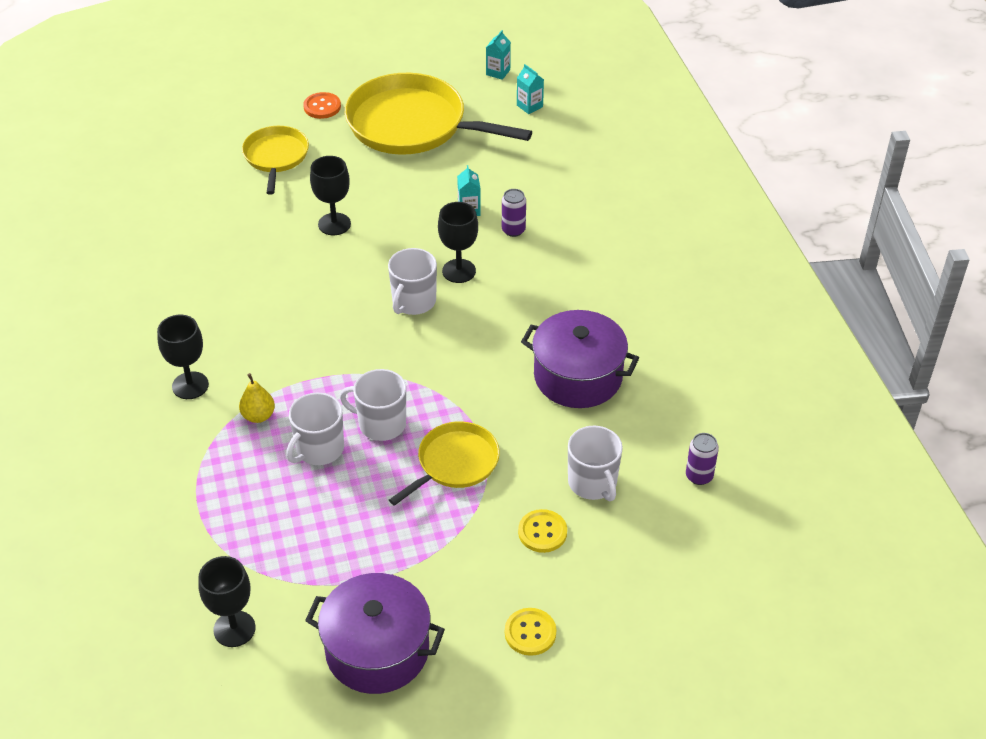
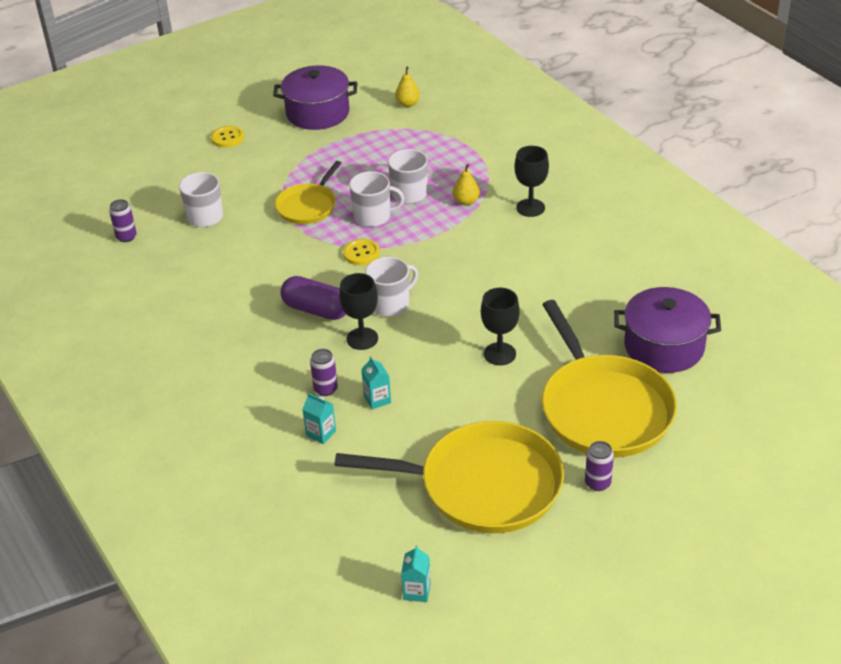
camera: 165 degrees right, 5 degrees down
black goblet [198,556,256,647] -> yellow pear [395,66,420,107]
yellow pan [242,126,309,195] -> yellow pan [542,300,677,458], size x1.83
orange button [303,92,341,119] -> purple can [585,441,614,491]
white mug [388,248,437,315] -> white mug turned 45 degrees clockwise [365,257,418,317]
turquoise carton [517,64,544,114] -> turquoise carton moved to [303,393,336,444]
yellow button [518,509,567,553] -> yellow button moved to [343,239,380,265]
purple pot [521,310,639,408] -> purple pot moved to [614,287,721,373]
none -> purple capsule [281,276,346,320]

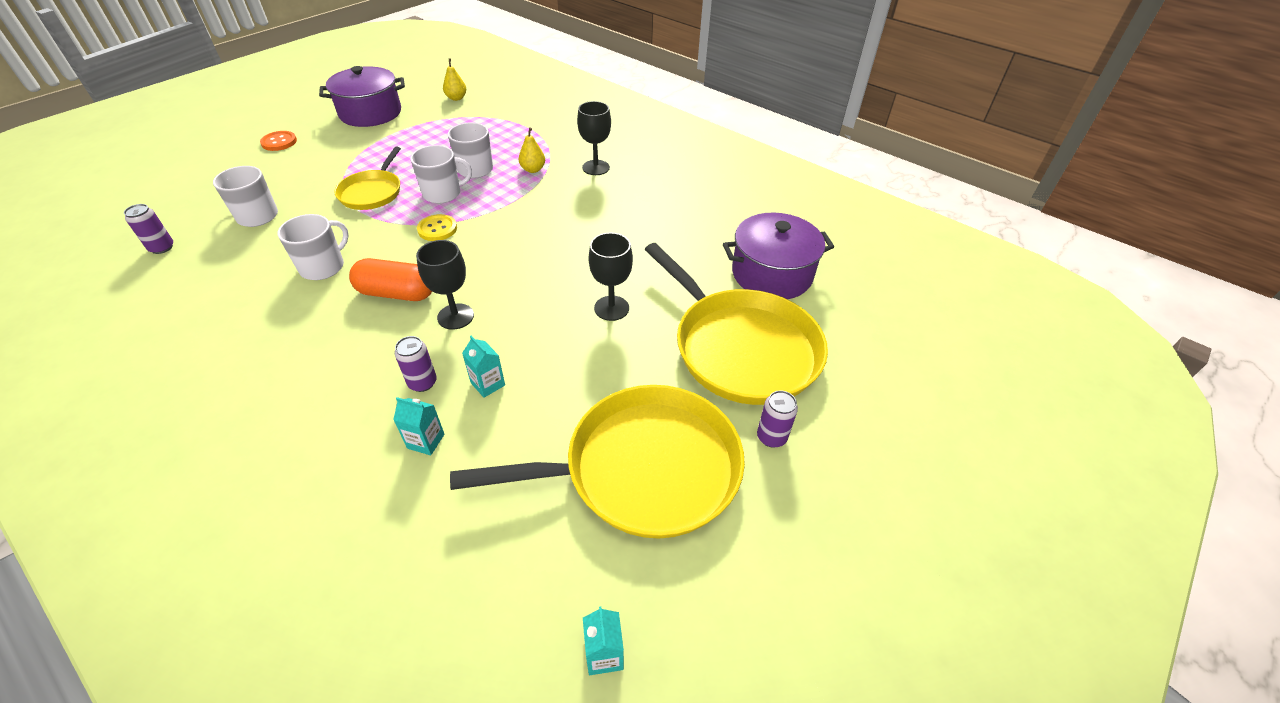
camera: 20 degrees left, 5 degrees up
yellow button [211,126,244,148] -> orange button [260,131,297,151]
purple capsule [281,276,346,320] -> orange capsule [349,258,432,301]
white mug [365,257,418,317] -> white mug moved to [278,214,349,280]

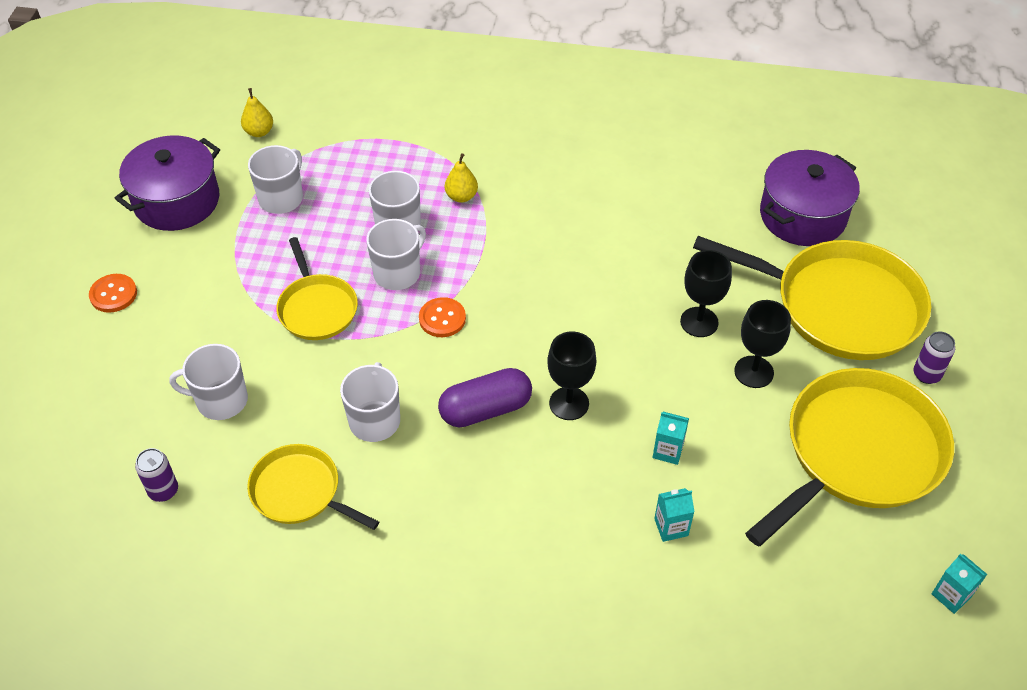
camera: 30 degrees left, 5 degrees up
orange capsule [349,258,432,301] -> purple capsule [438,368,532,427]
purple can [395,336,437,392] -> none
yellow button [417,214,457,241] -> orange button [419,297,466,337]
black goblet [577,101,611,175] -> black goblet moved to [734,300,791,388]
none -> yellow pan [247,444,379,530]
none -> white mug [248,145,303,214]

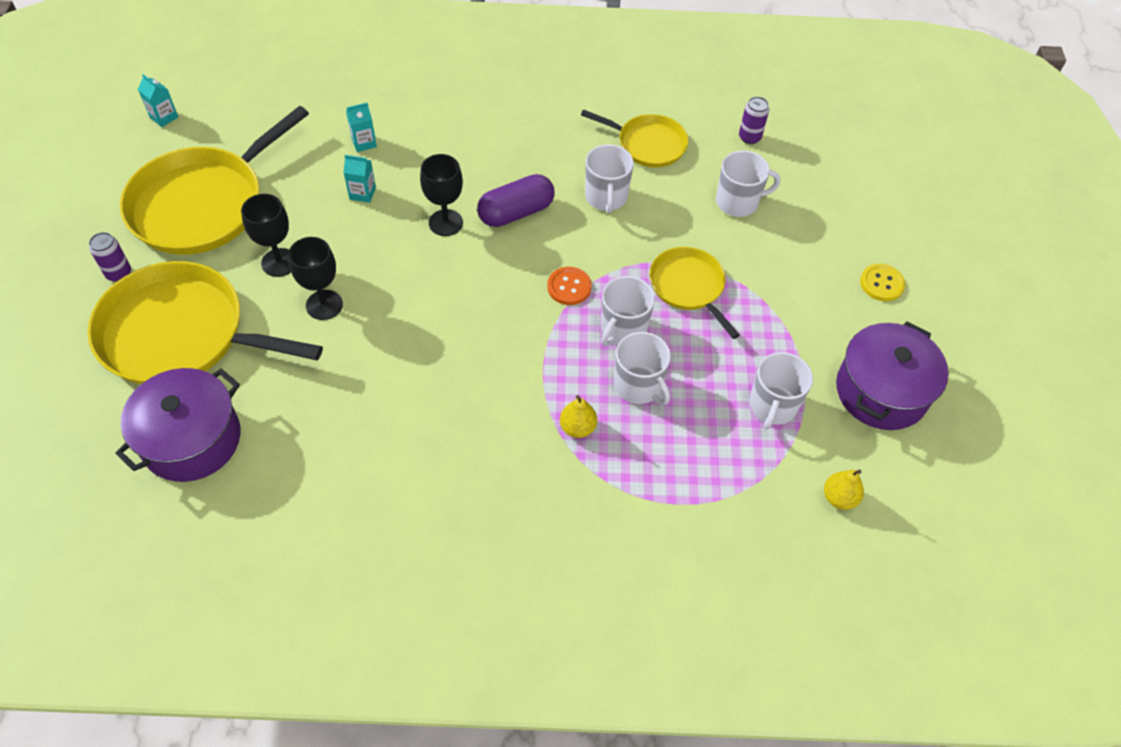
camera: 170 degrees right, 5 degrees up
orange button [89,274,137,313] -> yellow button [860,264,905,301]

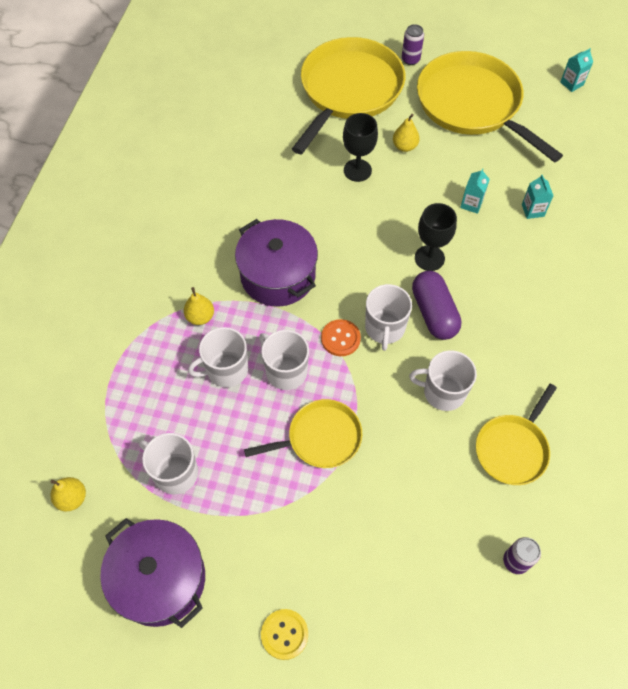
camera: 105 degrees right, 5 degrees up
purple pot [115,368,240,482] -> purple pot moved to [235,219,318,307]
black goblet [241,194,291,277] -> yellow pear [393,114,420,152]
white mug [716,151,780,217] -> white mug moved to [365,284,412,351]

